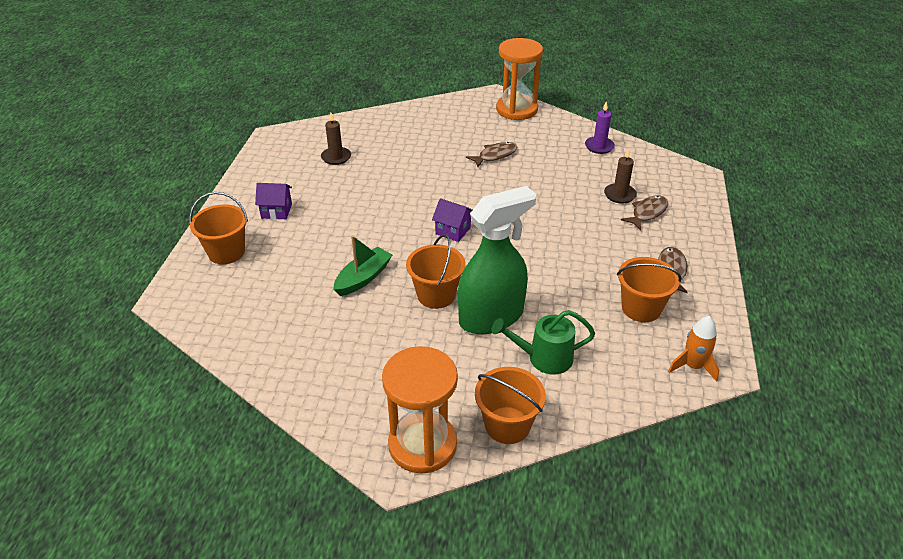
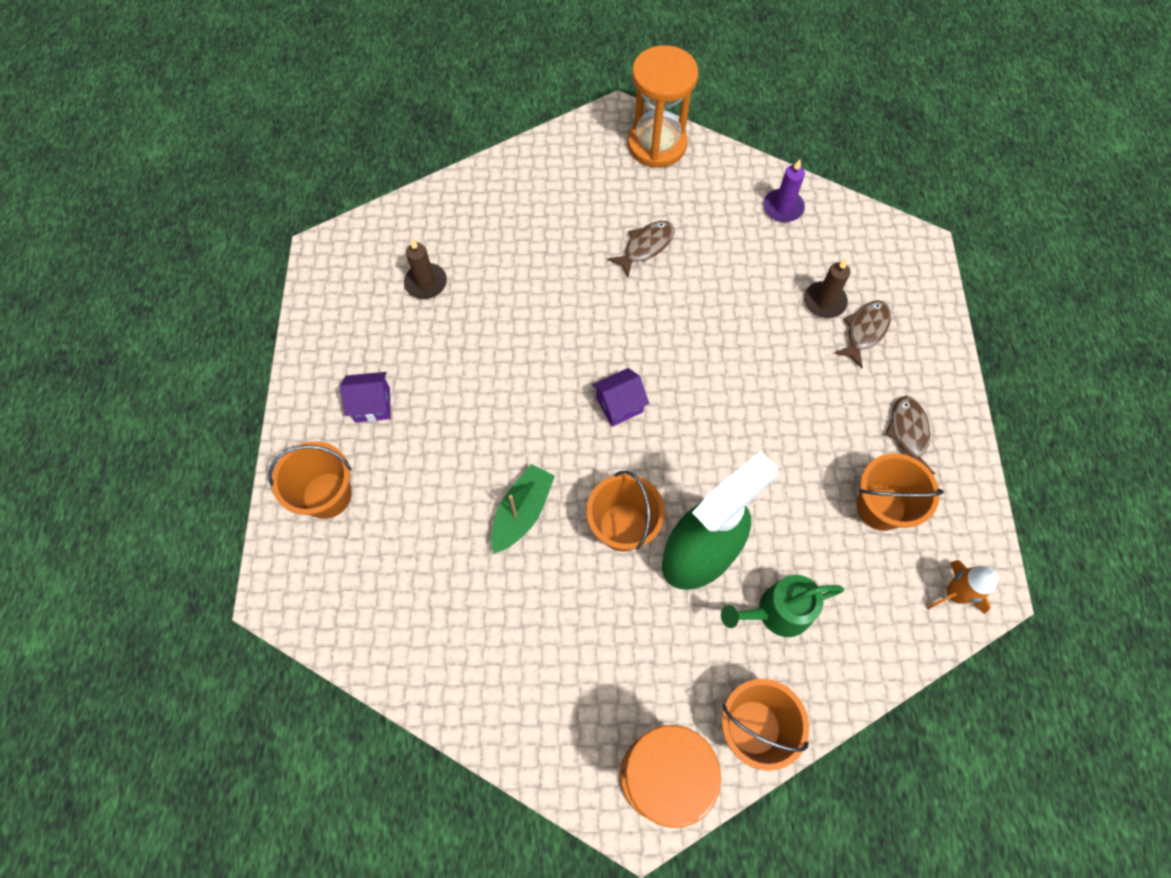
camera: 10 degrees left, 25 degrees up
purple house [432,198,472,242] -> purple house turned 45 degrees counterclockwise [592,368,649,427]

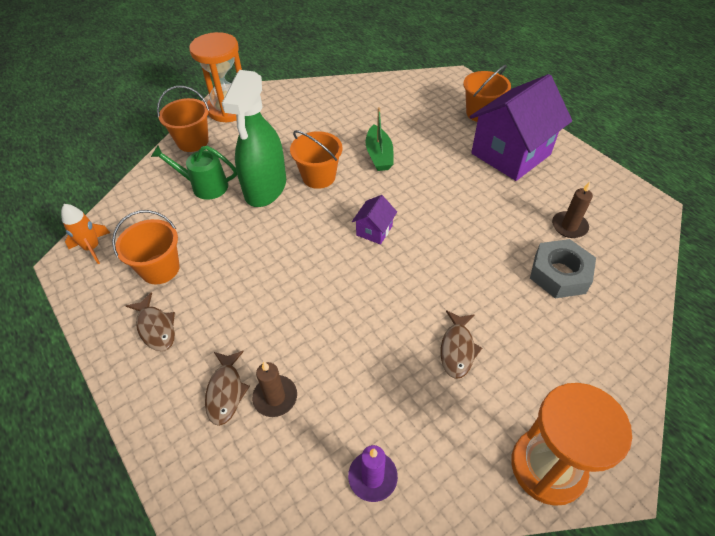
camera: 145 degrees right, 15 degrees down
purple house [340,372,391,423] -> purple house [470,74,572,181], size x2.32
green watering can [721,575,844,637] -> green watering can turned 120 degrees counterclockwise [151,145,237,200]
none -> grey nut [530,239,596,298]

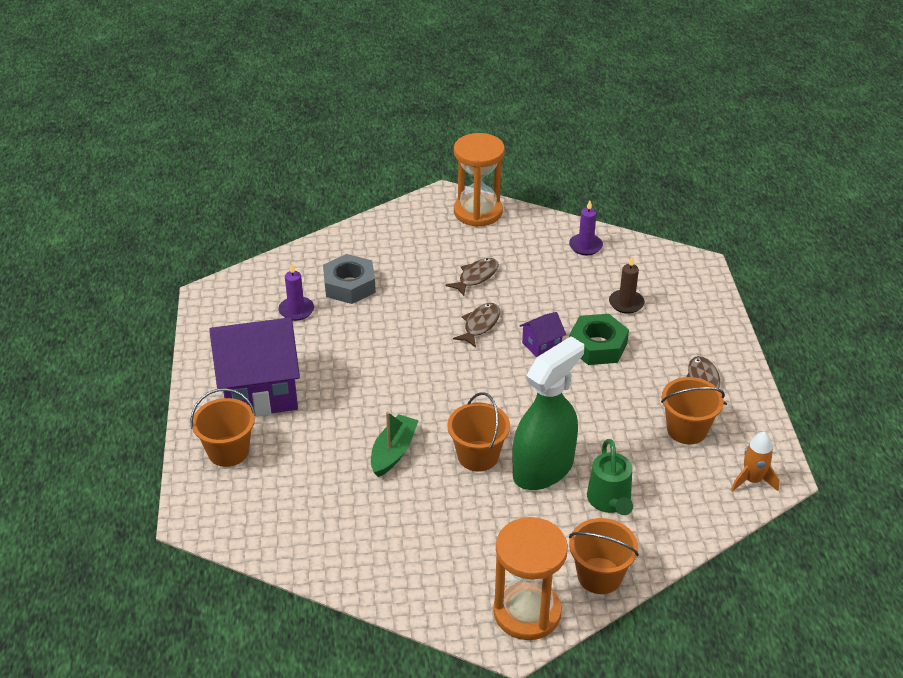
camera: 150 degrees left, 10 degrees down
green watering can [151,145,237,200] -> green watering can turned 45 degrees clockwise [587,439,633,515]
brown fish [205,351,250,426] -> brown fish moved to [453,303,500,348]
purple house [352,195,397,245] -> purple house moved to [519,312,566,357]
brown candle [552,182,593,238] -> purple candle [278,263,314,321]
none -> green nut [569,314,629,365]

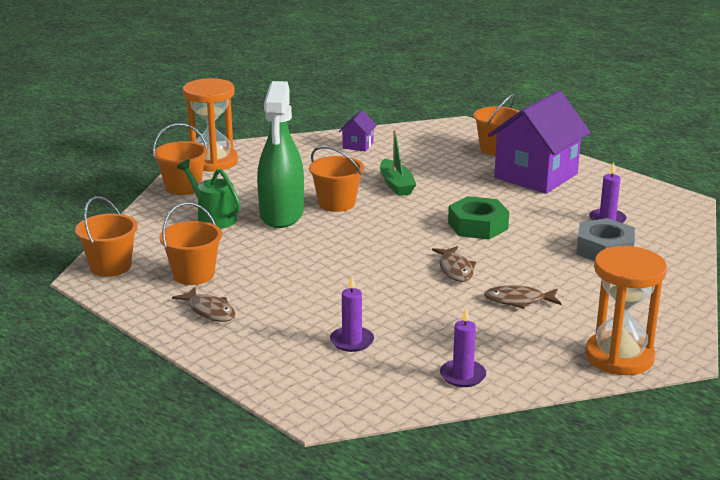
camera: 140 degrees right, 15 degrees down
brown fish [446,258,499,296] -> brown fish turned 90 degrees clockwise [484,285,561,309]
purple house [519,312,566,357] -> purple house moved to [339,110,377,151]
green nut [569,314,629,365] -> green nut moved to [448,196,509,239]
brown candle [609,257,645,314] -> purple candle [330,276,374,352]
orange rocket [731,432,779,492] -> orange bucket [75,196,138,277]

